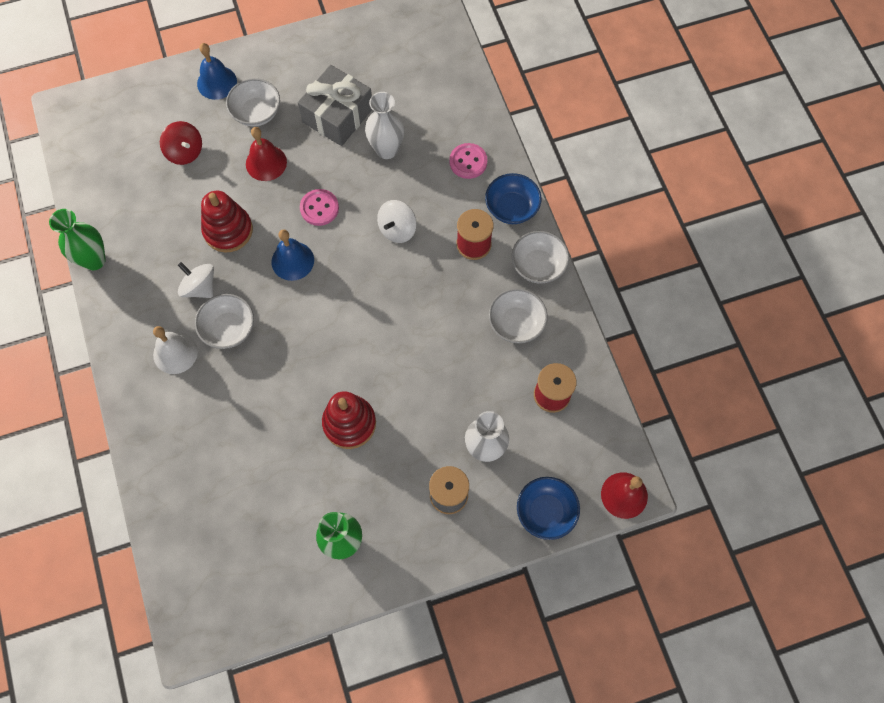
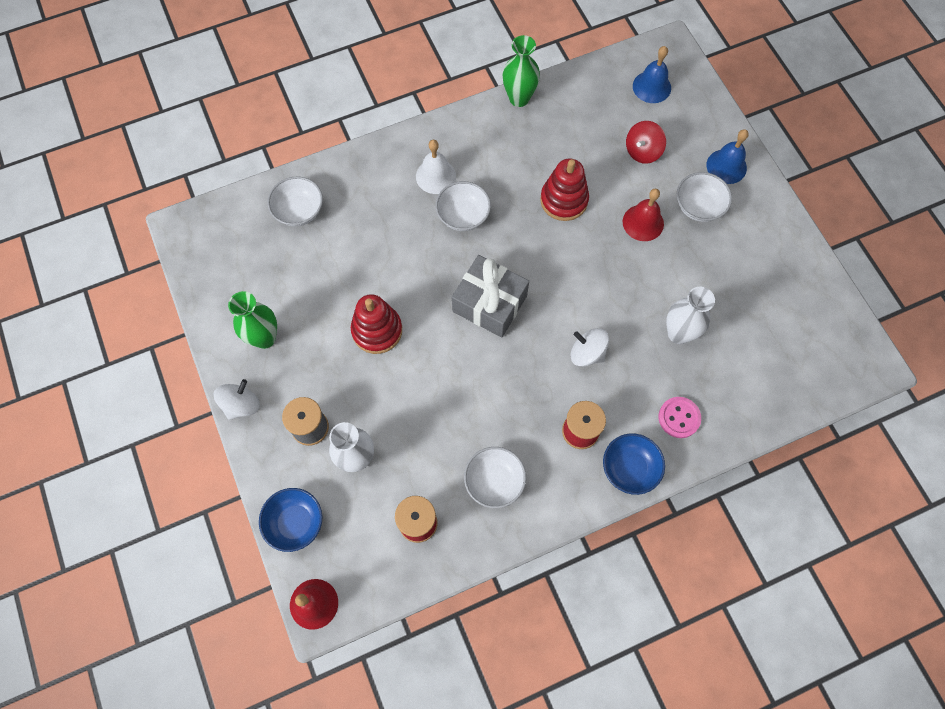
camera: 85 degrees right, 0 degrees up
white spinning top [178,262,214,298] -> white spinning top moved to [214,379,260,420]
blue bell [272,229,314,281] -> blue bell moved to [633,46,671,103]
grey gift [298,65,372,146] -> grey gift moved to [452,255,529,337]
pink button [300,189,339,226] -> none
white bowl [512,231,569,284] -> white bowl moved to [267,177,323,226]

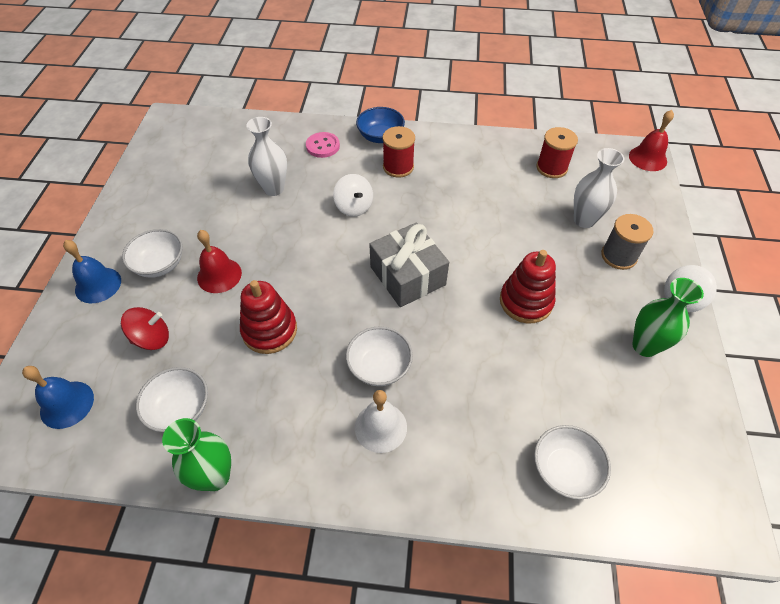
camera: 150 degrees left, 15 degrees down
blue bowl [259,488,322,552] -> none
white bowl [464,447,526,508] -> white bowl moved to [136,367,208,432]

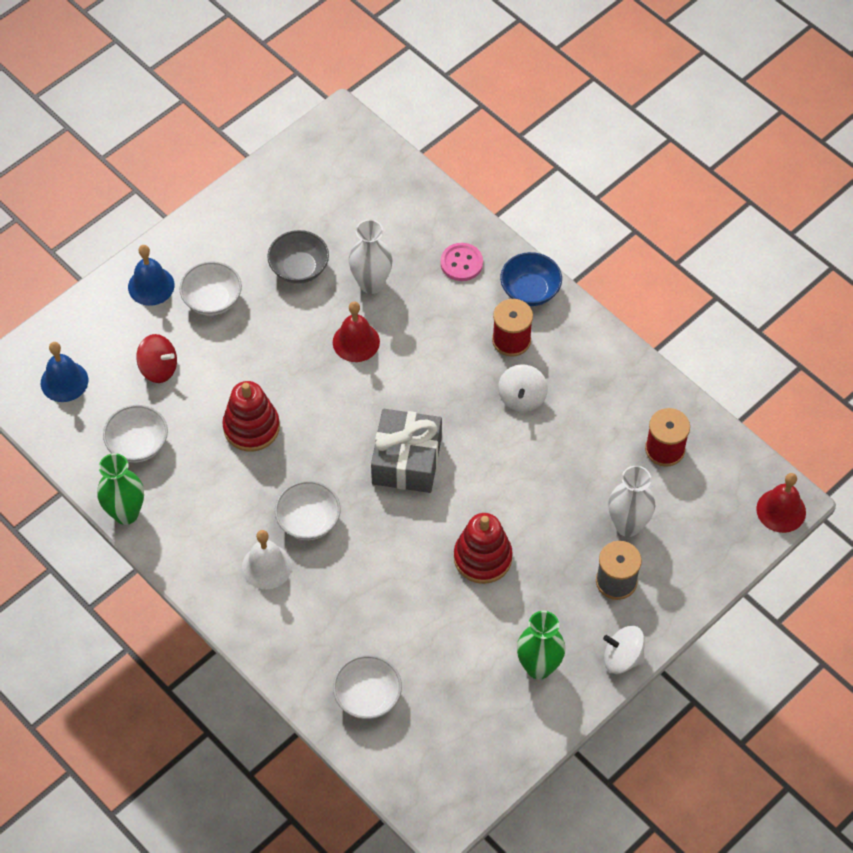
camera: 40 degrees right, 5 degrees up
red bell [197,230,242,293] -> red bell moved to [333,301,380,362]
white spinning top [333,174,373,217] -> white spinning top moved to [498,364,548,412]
none -> grey bowl [267,230,329,284]

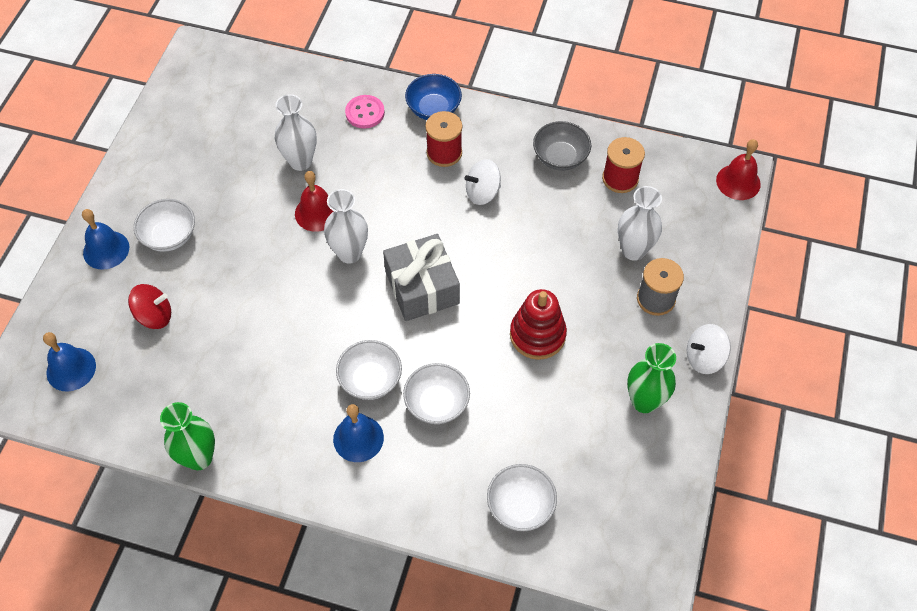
camera: 30 degrees left, 0 degrees up
white bowl [103,405,168,462] -> white bowl moved to [403,363,470,424]
red stacking toy [222,381,280,451] -> none
white bell [242,530,292,589] -> blue bell [333,404,384,462]
grey bowl [267,230,329,284] -> grey bowl moved to [533,121,591,171]
white spinning top [498,364,548,412] -> white spinning top turned 90 degrees clockwise [465,159,501,205]
none -> white vase [324,189,368,264]

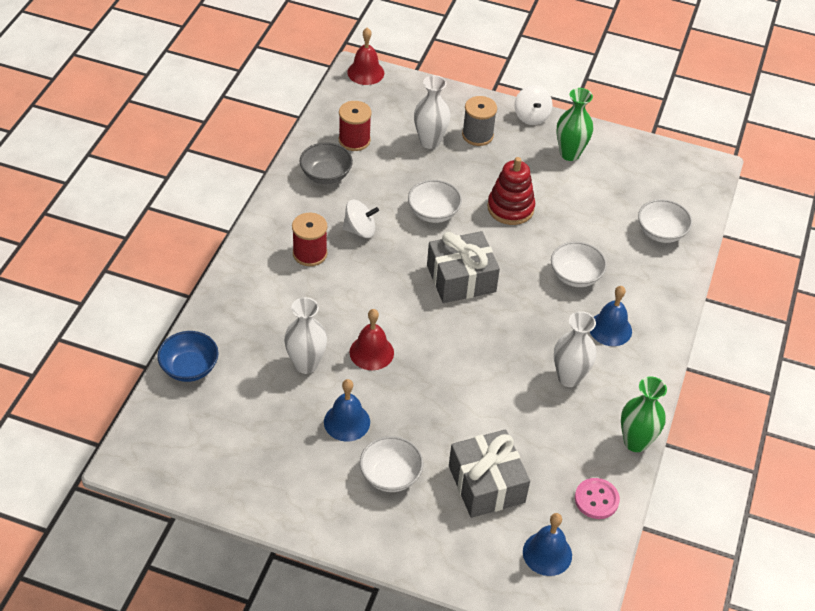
camera: 90 degrees left, 10 degrees down
blue bell [82,209,129,270] -> blue bell moved to [324,379,370,441]
red spinning top [128,284,171,329] -> grey gift [449,430,530,518]
white vase [324,189,368,264] -> white vase moved to [554,311,596,387]
white bowl [336,340,402,400] -> white bowl moved to [408,180,462,223]
pink button [345,95,385,129] -> pink button moved to [575,478,620,519]
blue bowl [405,74,462,120] -> blue bowl moved to [157,331,219,382]
white spinning top [465,159,501,205] -> white spinning top turned 75 degrees counterclockwise [343,200,379,238]

